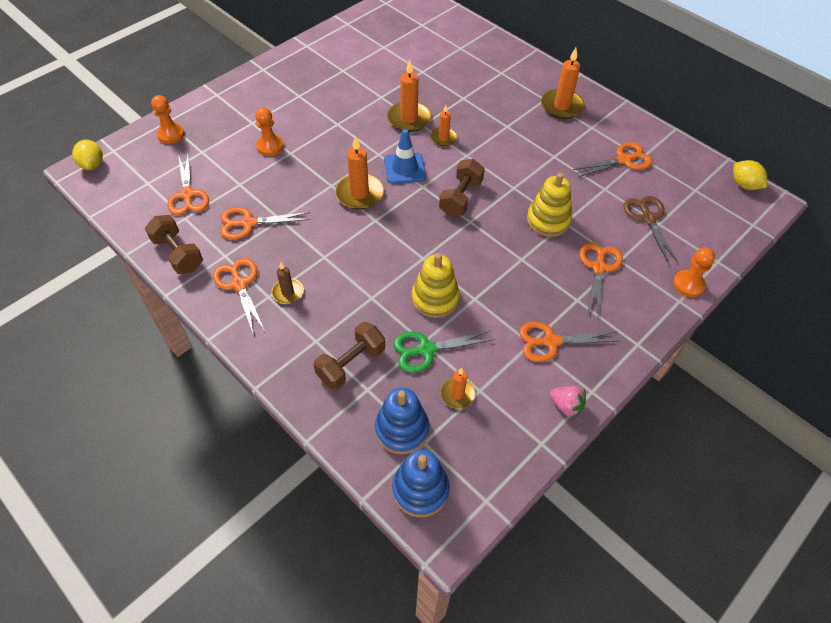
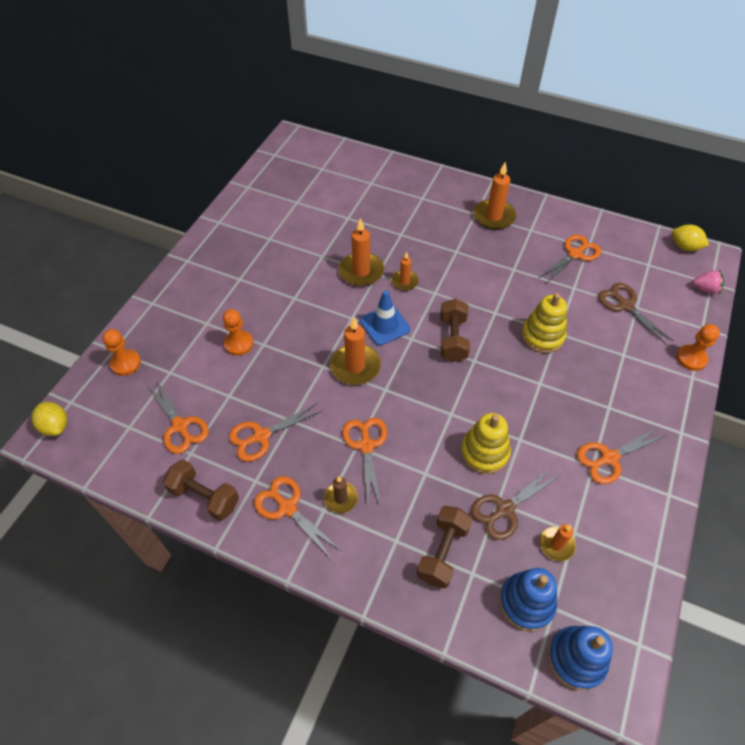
camera: 20 degrees left, 0 degrees up
green scissors [393,330,495,373] -> brown scissors [471,468,561,540]
pink strawberry [550,386,586,418] -> pink strawberry moved to [692,270,724,294]
orange scissors [580,243,623,319] -> orange scissors moved to [342,417,387,505]

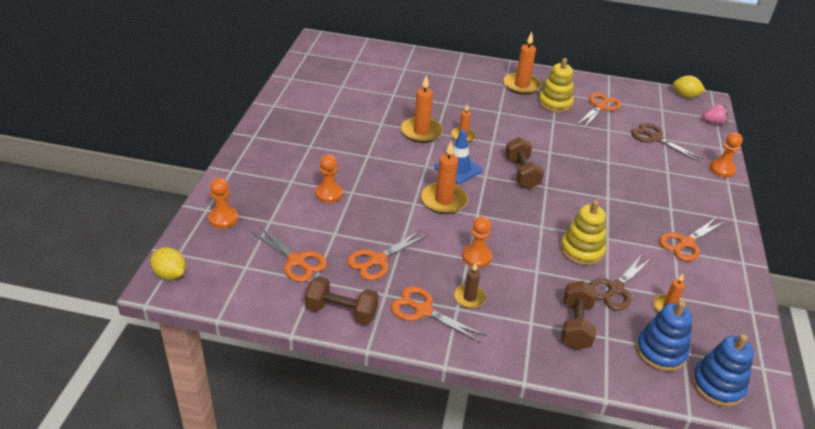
camera: 15 degrees left, 15 degrees down
orange scissors [342,417,387,505] -> orange pawn [462,216,492,268]
yellow stacking toy [521,293,567,353] -> yellow stacking toy moved to [538,58,574,113]

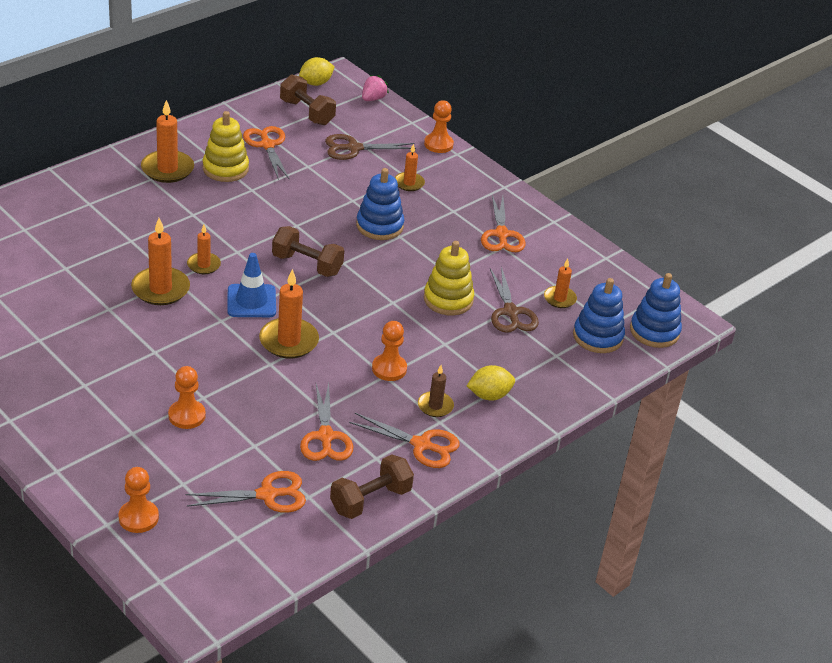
camera: 55 degrees left, 0 degrees up
yellow lemon [150,247,186,280] -> yellow lemon moved to [467,365,515,401]
orange scissors [391,286,486,343] -> orange scissors turned 135 degrees counterclockwise [349,413,460,468]
brown dumbbell [561,281,597,350] -> brown dumbbell moved to [280,74,336,125]
none -> blue stacking toy [356,168,404,240]
none -> orange candle [395,144,425,191]

